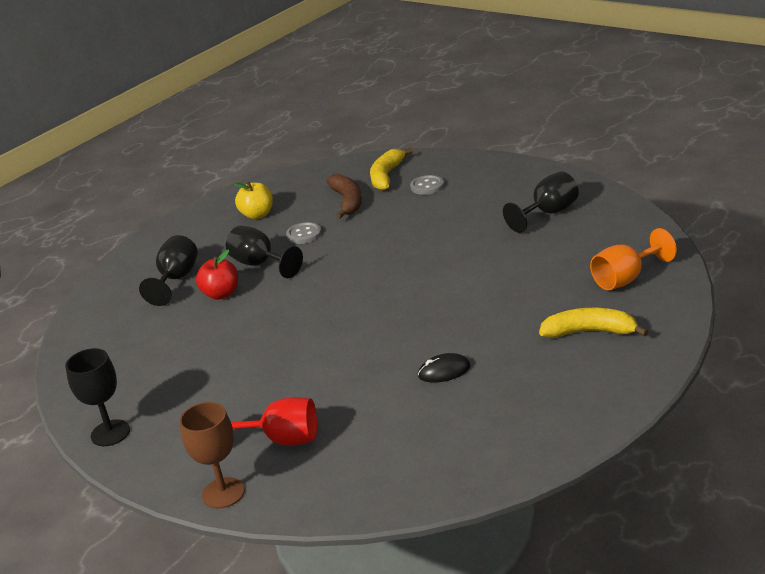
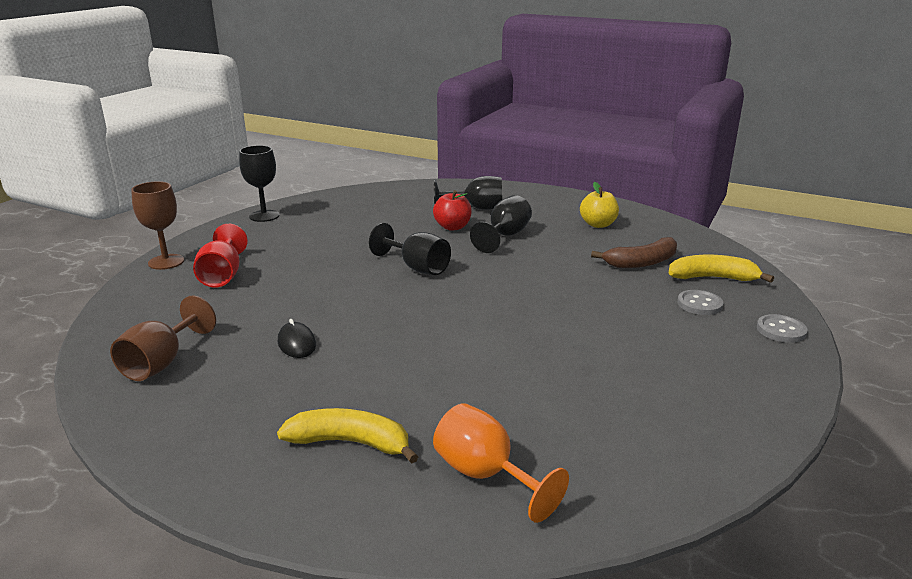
camera: 75 degrees right, 5 degrees down
grey button [286,222,322,244] -> grey button moved to [757,314,808,343]
black goblet [503,171,579,233] -> black goblet moved to [369,223,451,275]
yellow banana [539,308,649,338] -> yellow banana turned 75 degrees counterclockwise [277,408,418,463]
none -> brown goblet [110,295,216,381]

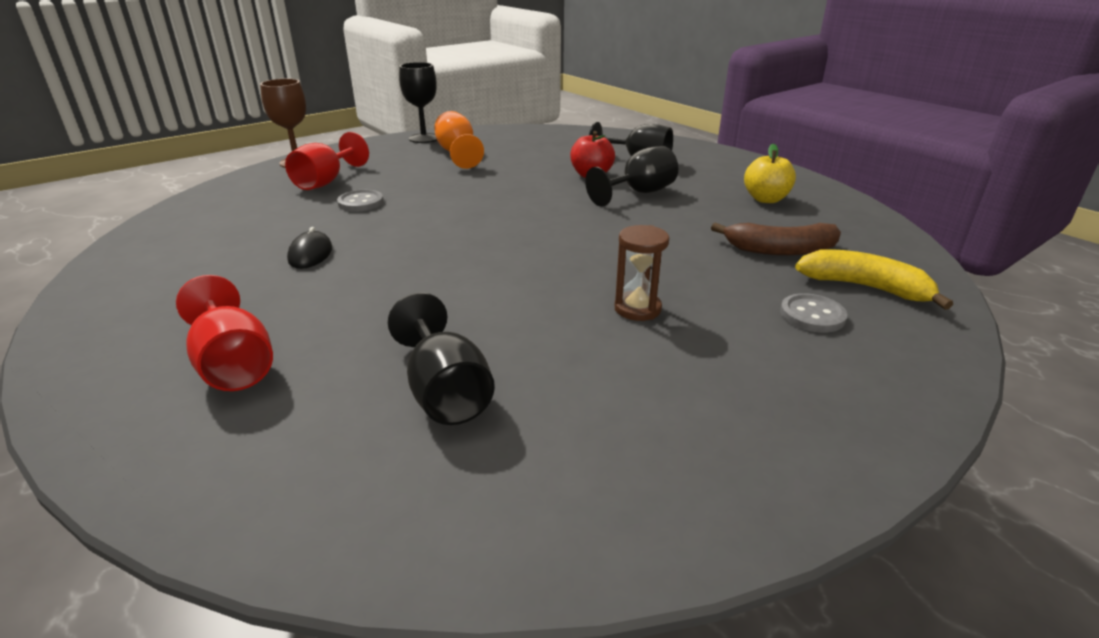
camera: 25 degrees right, 5 degrees up
brown goblet [110,295,216,381] -> none
yellow banana [277,408,418,463] -> red goblet [176,275,273,391]
black goblet [369,223,451,275] -> black goblet moved to [388,293,495,425]
orange goblet [433,403,569,523] -> orange goblet moved to [434,111,484,169]
grey button [757,314,808,343] -> grey button moved to [337,190,383,212]
none -> brown hourglass [615,225,669,321]

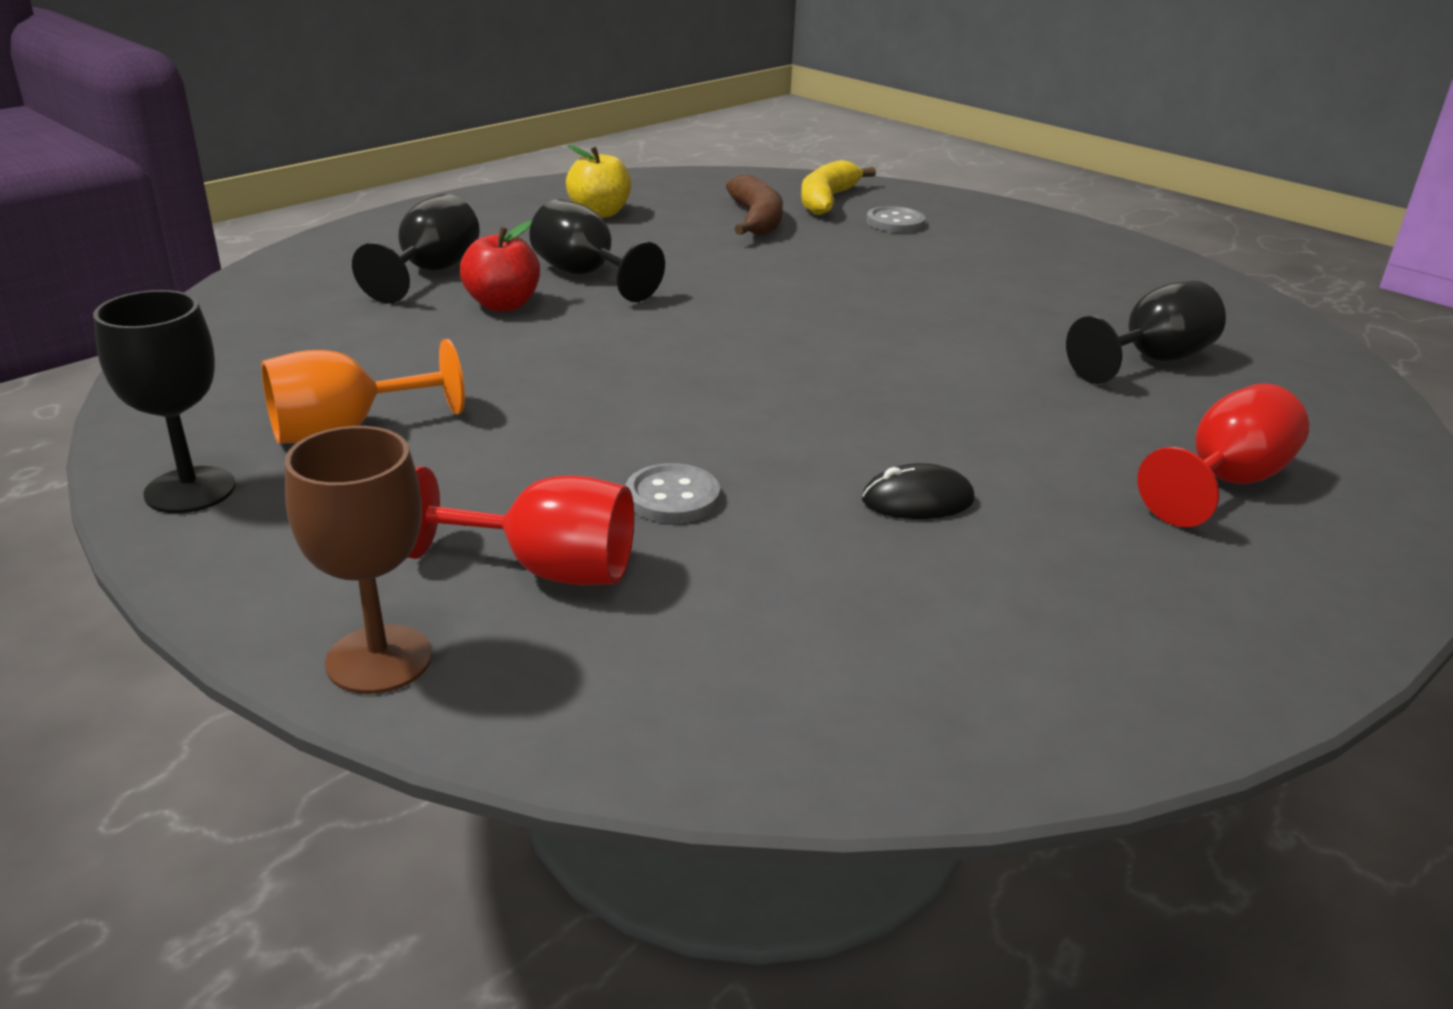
camera: 100 degrees left, 0 degrees up
brown hourglass [615,225,669,321] -> none

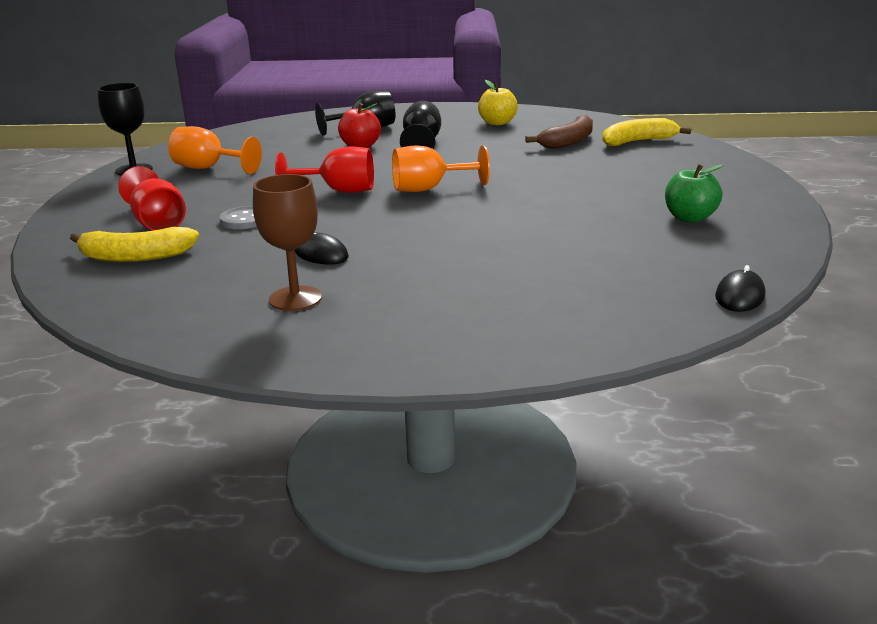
camera: 50 degrees right, 5 degrees down
brown goblet [285,426,432,694] -> brown goblet moved to [253,174,322,311]
grey button [866,206,925,233] -> none
black goblet [1066,281,1226,384] -> none
red goblet [1137,383,1309,527] -> red goblet moved to [275,147,374,193]
none -> yellow banana [70,227,199,262]
none -> orange goblet [392,146,490,192]
none -> green apple [665,164,724,223]
none -> black mouse [715,265,765,312]

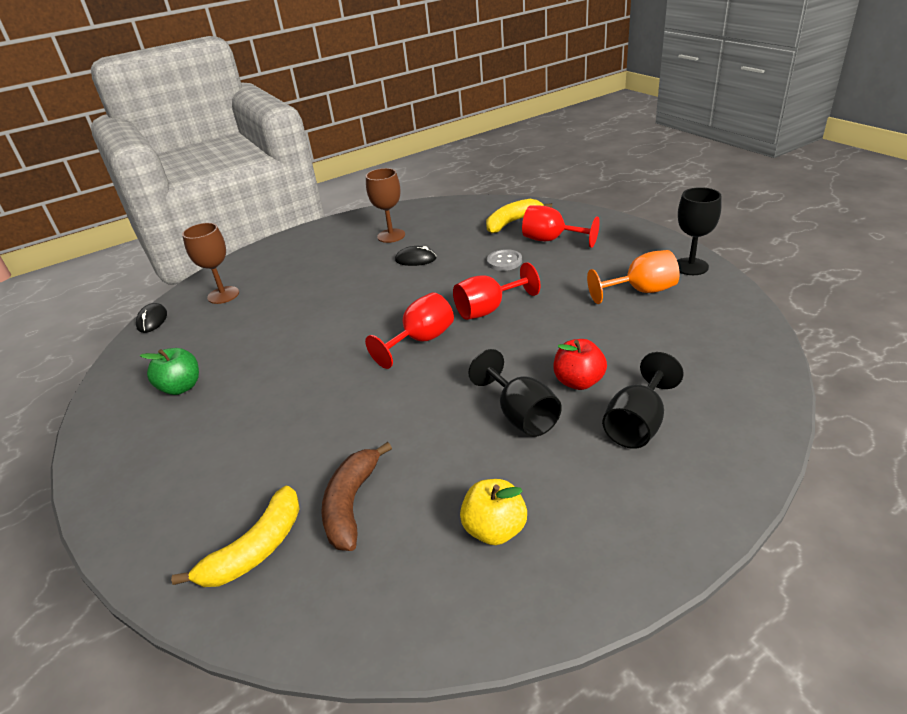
camera: 150 degrees right, 10 degrees up
orange goblet [392,146,490,192] -> red goblet [365,292,454,369]
none -> brown goblet [182,223,239,304]

